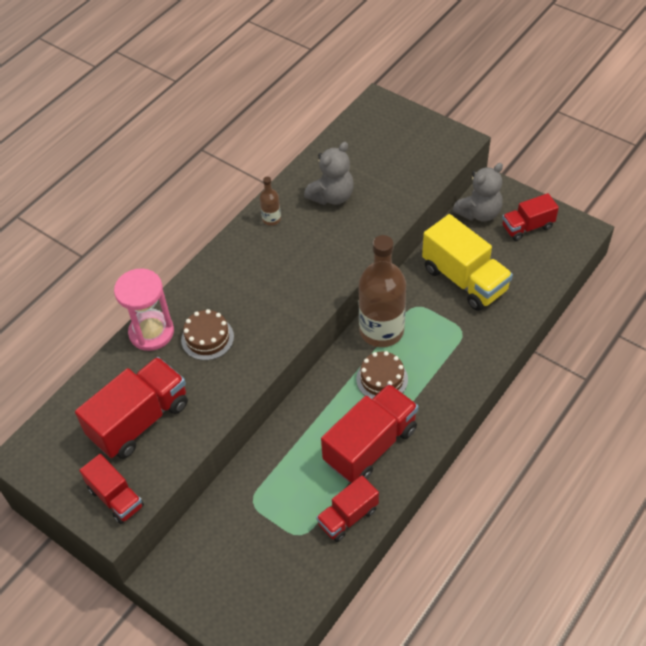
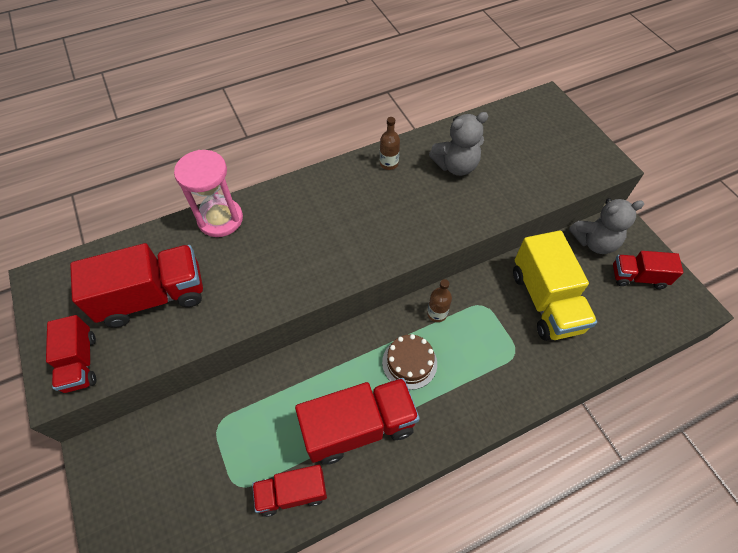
camera: 25 degrees right, 5 degrees up
brown cake [181,309,234,360] -> none
brown bottle [359,235,406,347] -> brown bottle [427,279,452,322], size x0.43

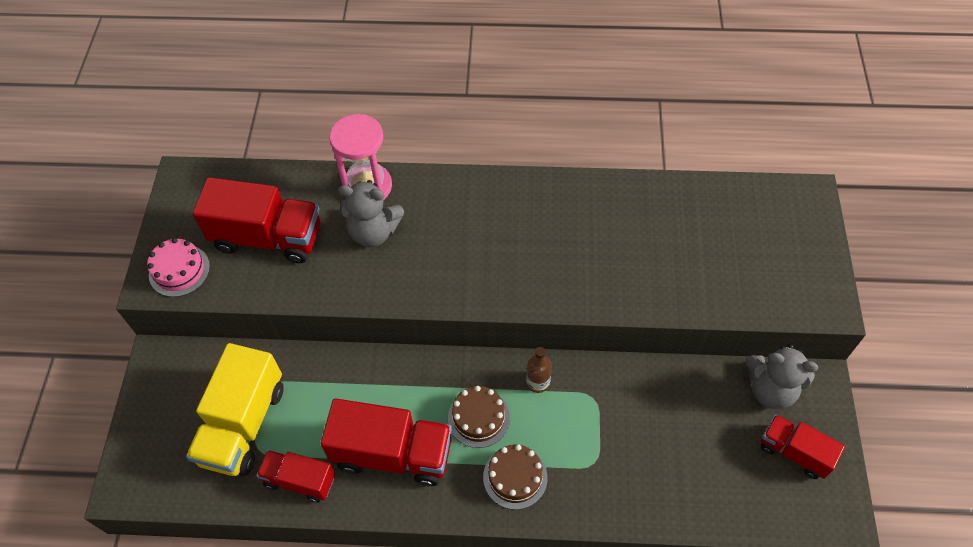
camera: 30 degrees right, 0 degrees up
red truck [46,315,96,393] -> pink cake [147,238,210,297]
brown bottle [380,117,400,170] -> none
grey teddy bear [429,112,488,176] -> grey teddy bear moved to [338,180,404,247]
yellow truck [513,231,597,341] -> yellow truck moved to [186,343,284,476]
none -> brown cake [483,444,548,510]

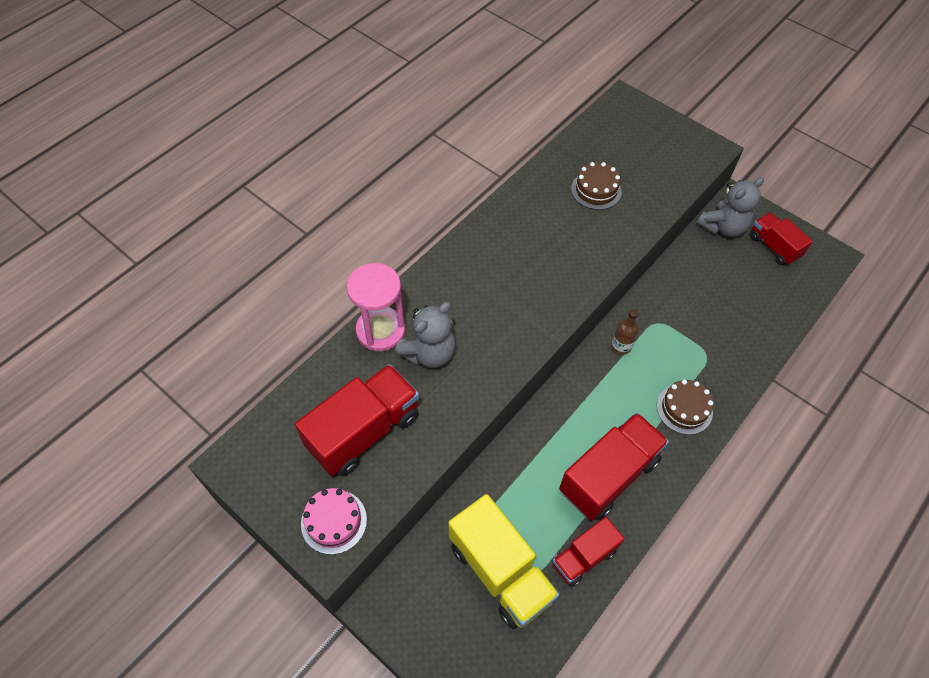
camera: 55 degrees left, 0 degrees up
brown cake [448,386,510,448] -> brown cake moved to [571,162,622,210]
red truck [761,414,845,479] -> red truck turned 75 degrees clockwise [750,212,813,265]

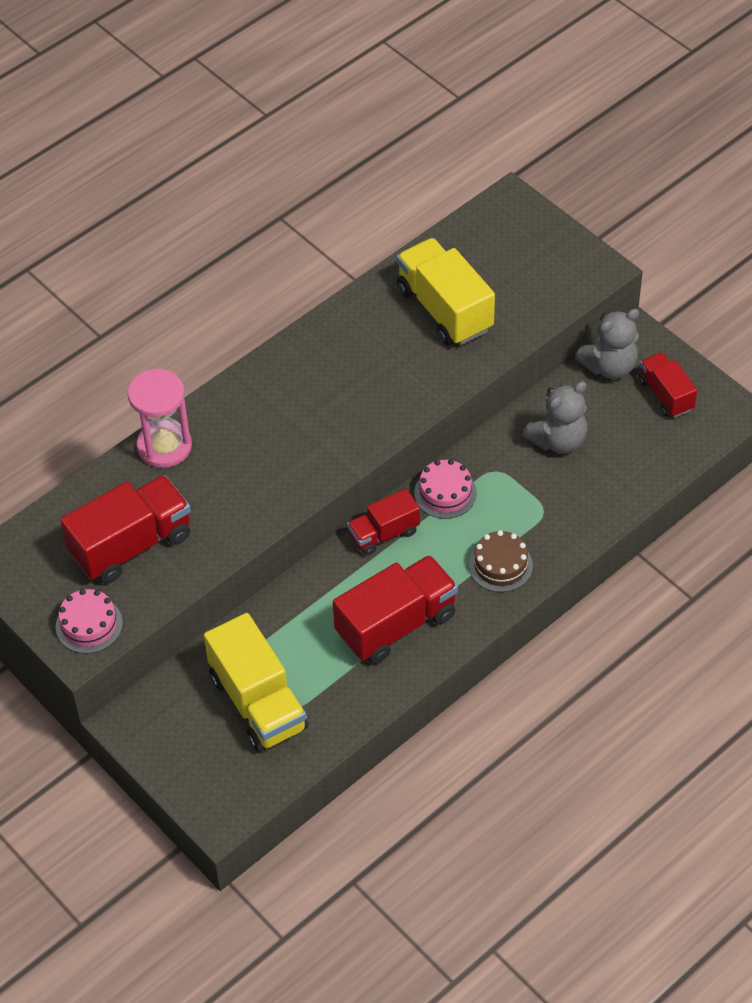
camera: 10 degrees right, 5 degrees down
grey teddy bear [395,302,456,368] -> grey teddy bear moved to [523,381,588,453]
red truck [552,517,625,587] -> red truck moved to [347,489,420,556]
brown cake [571,162,622,210] -> yellow truck [397,238,495,345]
brown bottle [611,309,639,355] -> pink cake [414,459,477,519]

